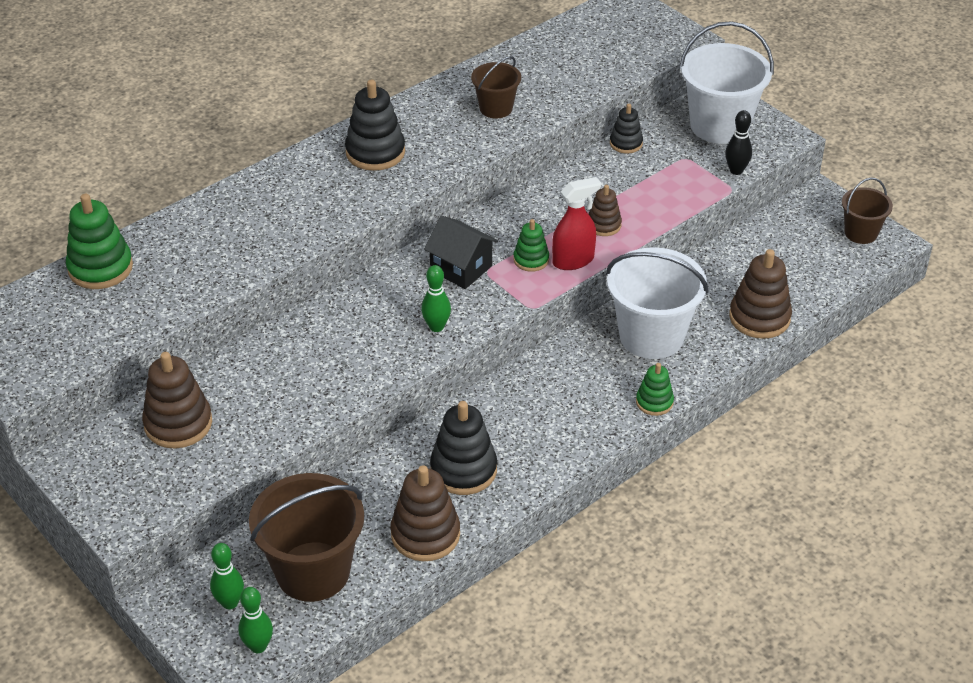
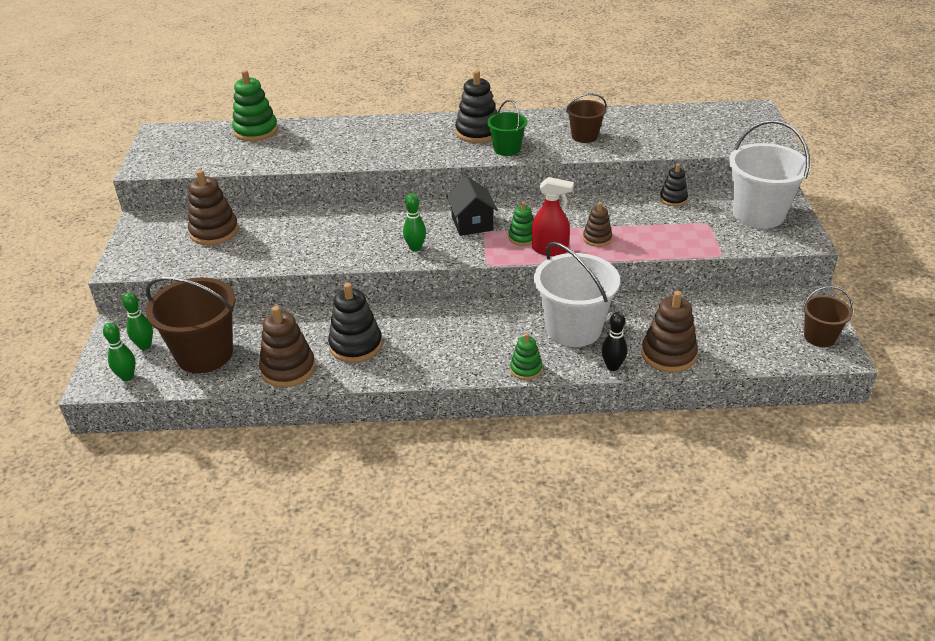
camera: 40 degrees right, 5 degrees down
black bowling pin [725,110,752,175] -> black bowling pin moved to [602,312,627,371]
none -> green bucket [487,100,527,156]

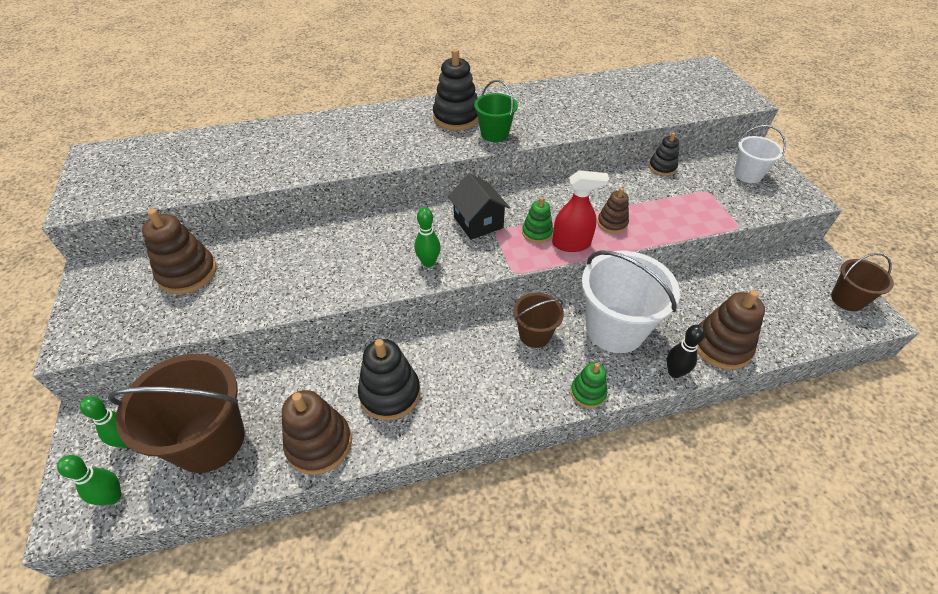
camera: 15 degrees left, 10 degrees up
green stacking toy [232,70,278,141] -> none
brown bucket [566,93,607,143] -> brown bucket moved to [513,293,564,348]
white bucket [729,120,811,228] -> white bucket [734,125,786,183], size x0.54

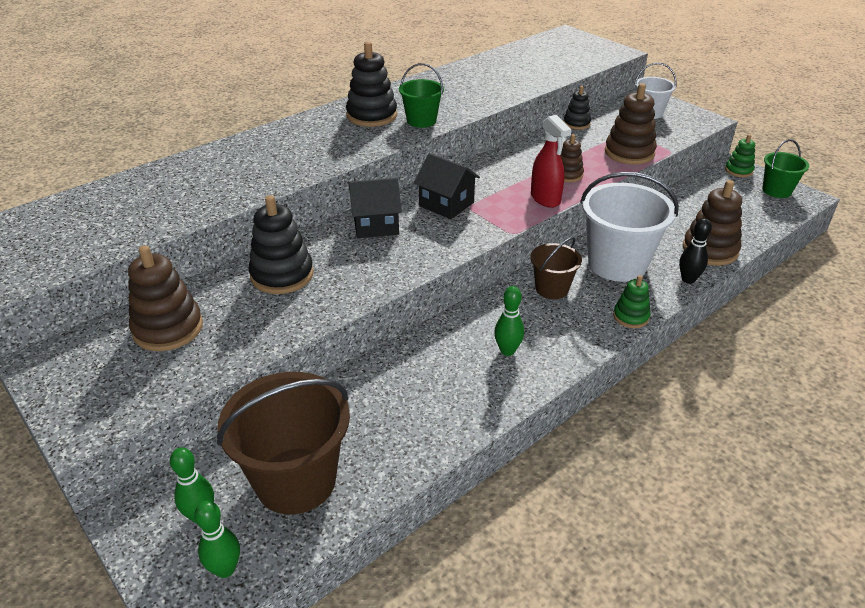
camera: 25 degrees left, 10 degrees down
brown stacking toy [282,390,352,475] -> brown stacking toy moved to [605,83,657,165]
black stacking toy [358,339,420,420] -> black stacking toy moved to [249,195,314,294]
green bowling pin [415,207,441,267] -> green bowling pin moved to [494,286,524,356]
green stacking toy [522,197,553,243] -> green stacking toy moved to [725,134,755,177]
red spray bottle [552,170,609,252] -> red spray bottle turned 90 degrees clockwise [531,115,572,208]
brown bucket [831,253,894,311] -> green bucket [762,139,809,198]
none -> black house [349,178,402,238]

